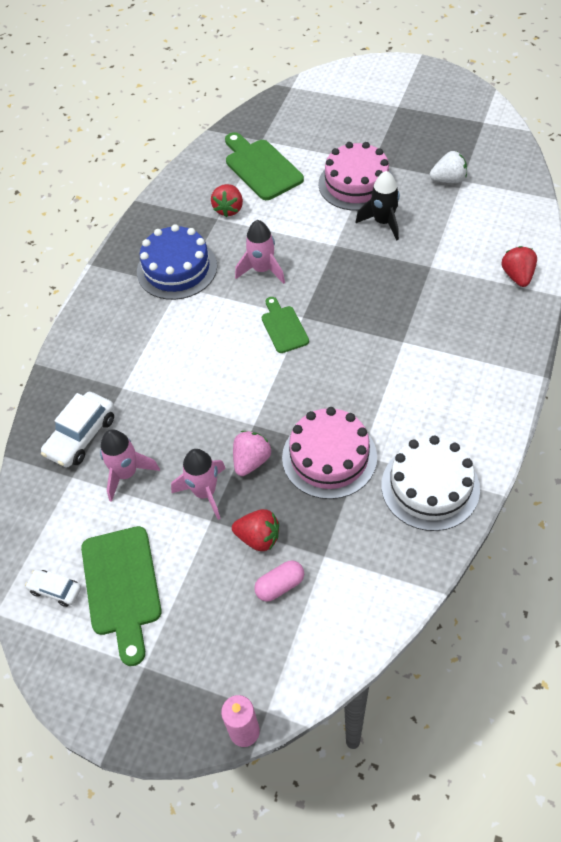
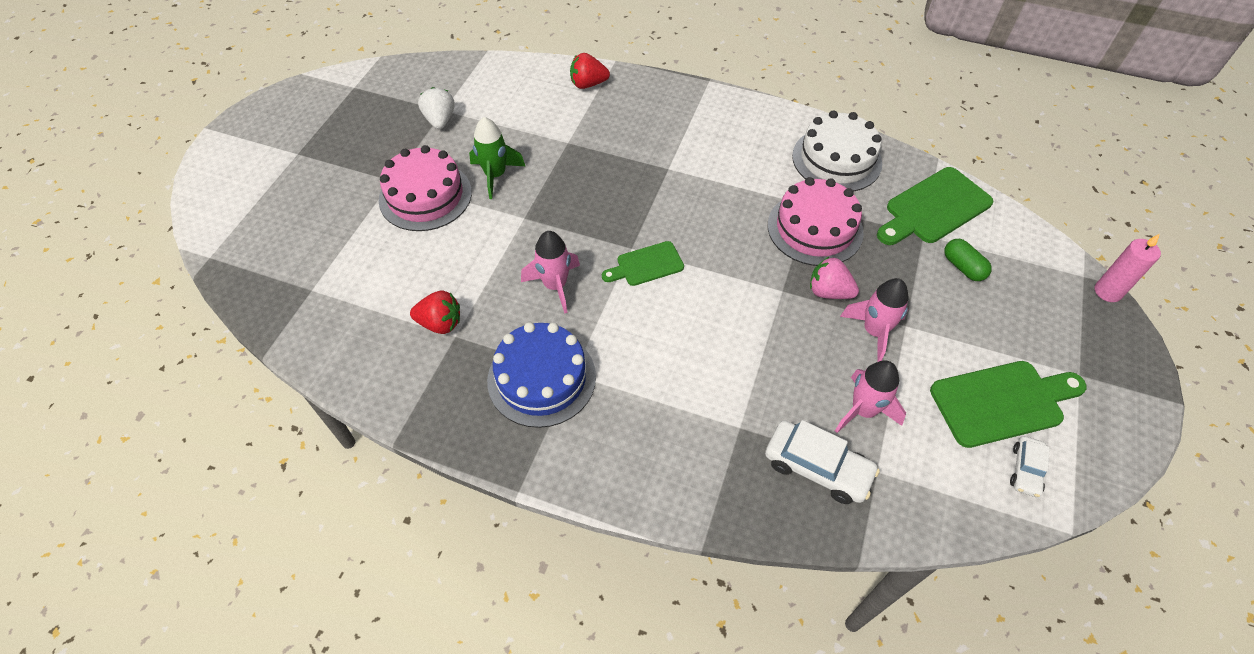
camera: 95 degrees left, 0 degrees up
green cutting board [225,132,304,200] -> green cutting board moved to [877,167,993,245]
red strawberry [232,509,279,551] -> none
pink capsule [254,560,304,602] -> green capsule [944,239,992,281]
black rocket [356,171,400,241] -> green rocket [469,117,525,199]

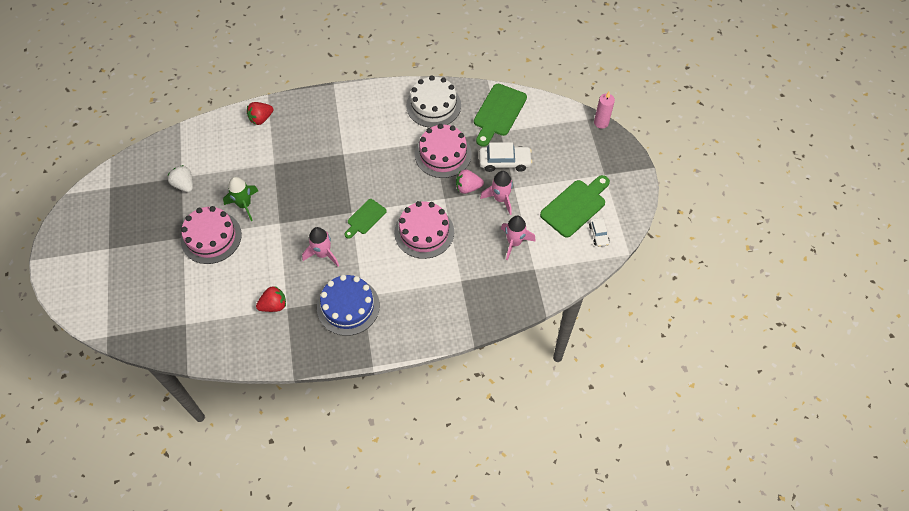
camera: 30 degrees left, 5 degrees up
white car [765,420,880,504] -> white car moved to [479,142,532,172]
green capsule [944,239,992,281] -> none
none -> pink cake [394,201,454,259]

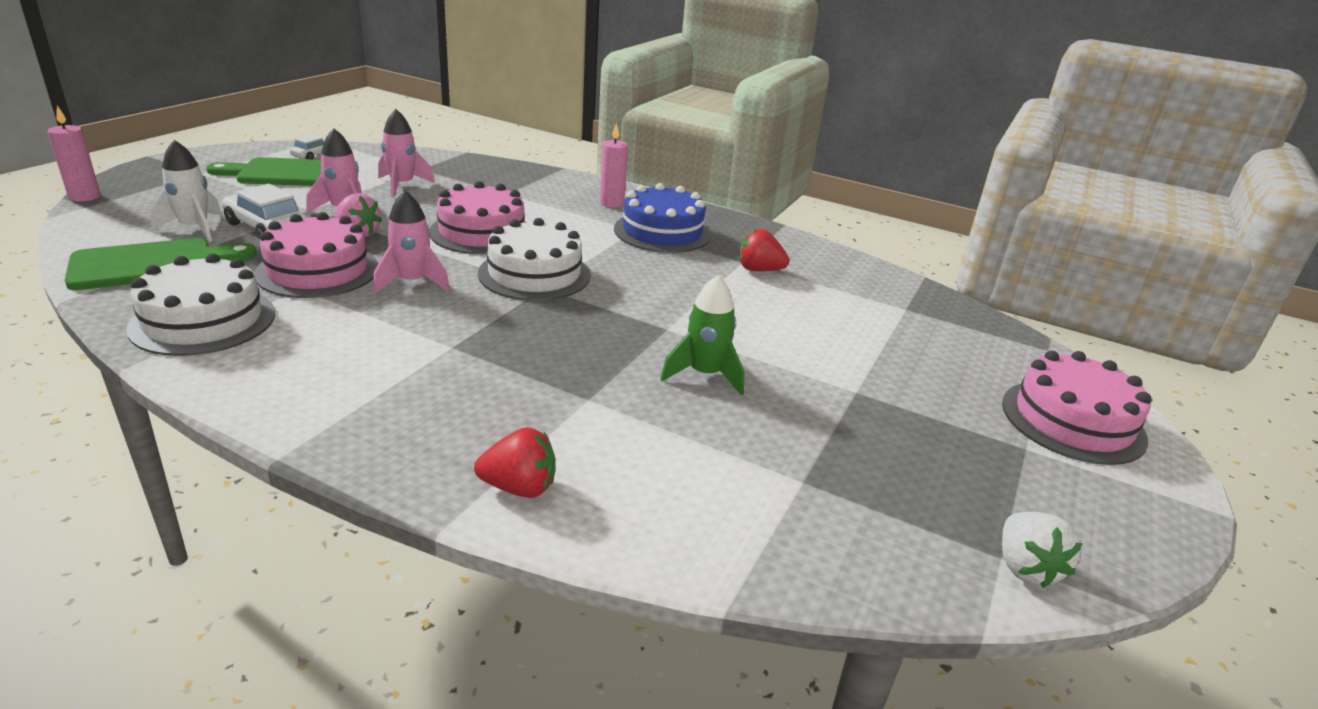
camera: 145 degrees left, 30 degrees down
white strawberry [167,165,193,192] -> white strawberry moved to [1002,512,1082,588]
pink cake [181,206,242,264] -> pink cake moved to [1002,351,1152,465]
pink rocket [302,227,339,267] -> pink rocket moved to [373,190,450,294]
green cutting board [344,199,387,239] -> white cake [478,218,591,301]
none -> white rocket [150,140,222,242]
none -> pink candle [600,123,628,208]

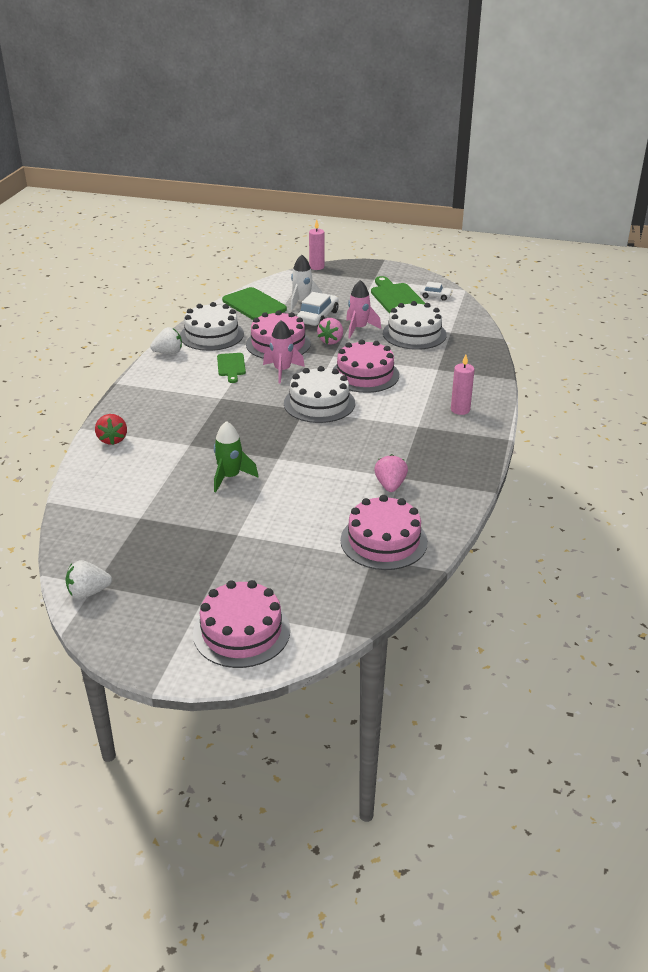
camera: 80 degrees right, 5 degrees up
pink rocket [378,109,435,198] -> white cake [383,301,447,350]
blue cake [614,183,711,253] -> none
red strawberry [739,229,789,271] -> pink strawberry [374,454,408,492]
none -> white strawberry [150,327,182,354]
none -> green cutting board [217,353,246,383]
none -> pink cake [341,495,428,570]

